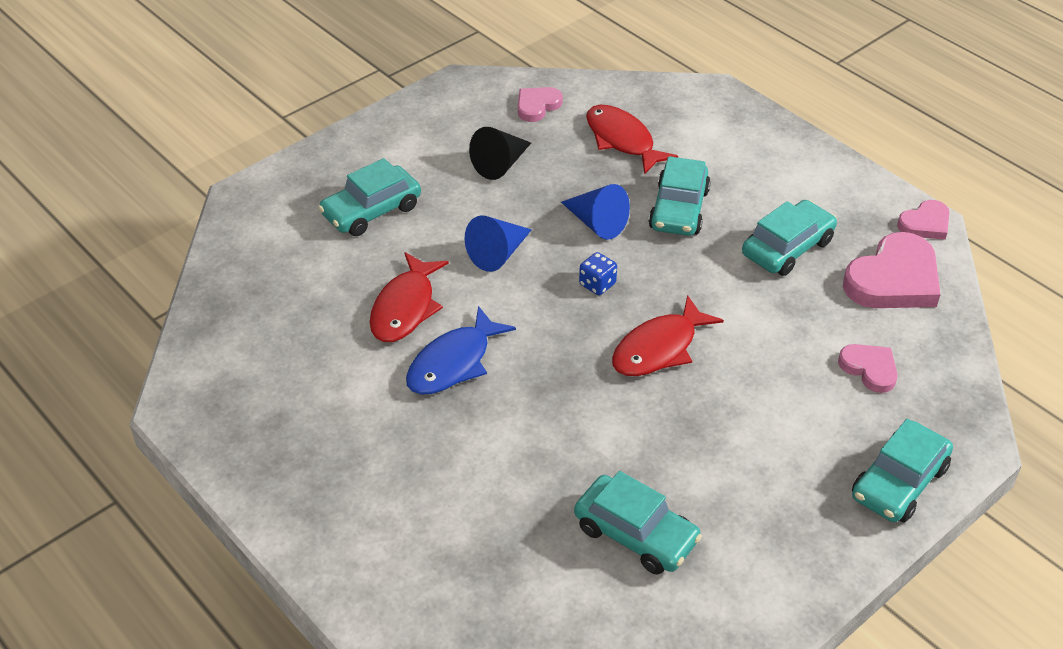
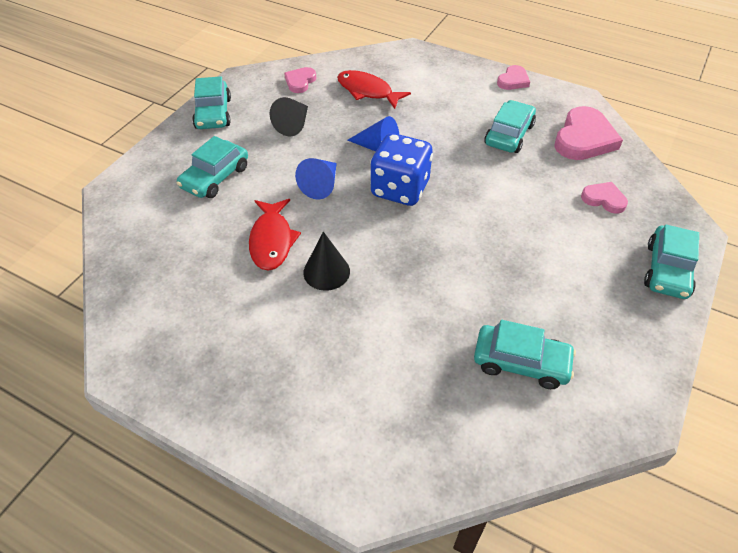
camera: 20 degrees left, 5 degrees up
blue fish [406,306,516,395] -> black cone [303,232,350,291]
blue dice [579,252,617,295] -> blue dice [370,133,433,206], size x2.34
red fish [612,295,724,376] -> none
turquoise car [648,156,711,236] -> turquoise car moved to [192,76,231,129]
pink heart [897,200,949,240] -> pink heart moved to [497,65,530,90]

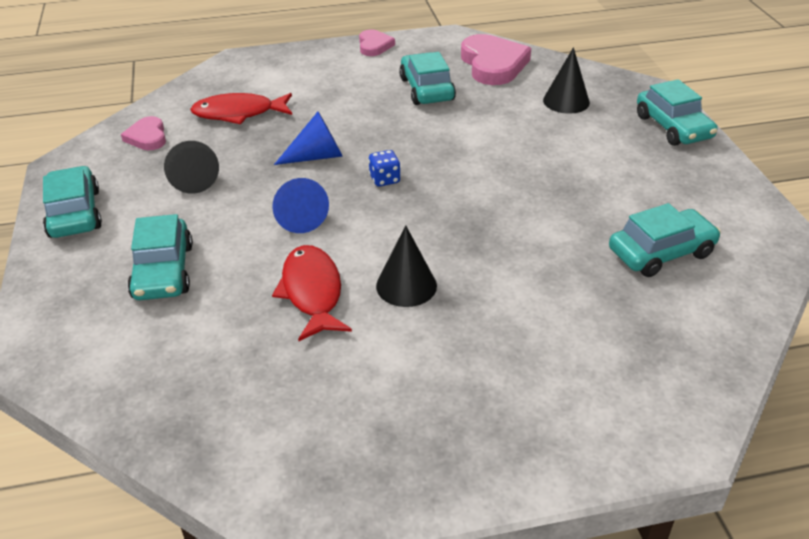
camera: 40 degrees left, 10 degrees down
turquoise car [192,76,231,129] -> turquoise car turned 150 degrees counterclockwise [43,166,102,238]
red fish [249,199,301,271] -> red fish turned 150 degrees counterclockwise [272,245,352,341]
blue dice [370,133,433,206] -> blue dice [368,150,401,186], size x0.43
pink heart [581,182,628,214] -> black cone [543,47,590,114]

